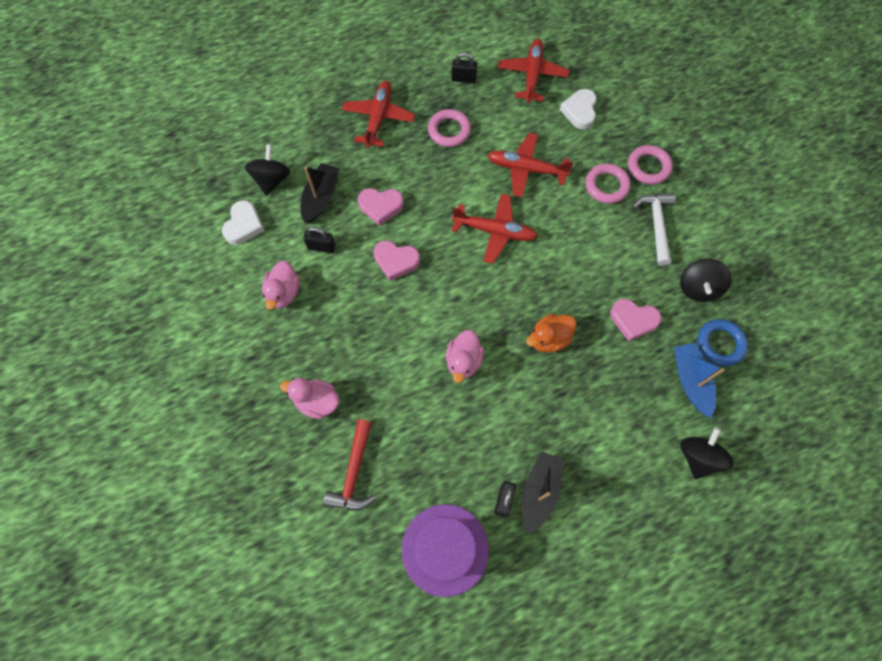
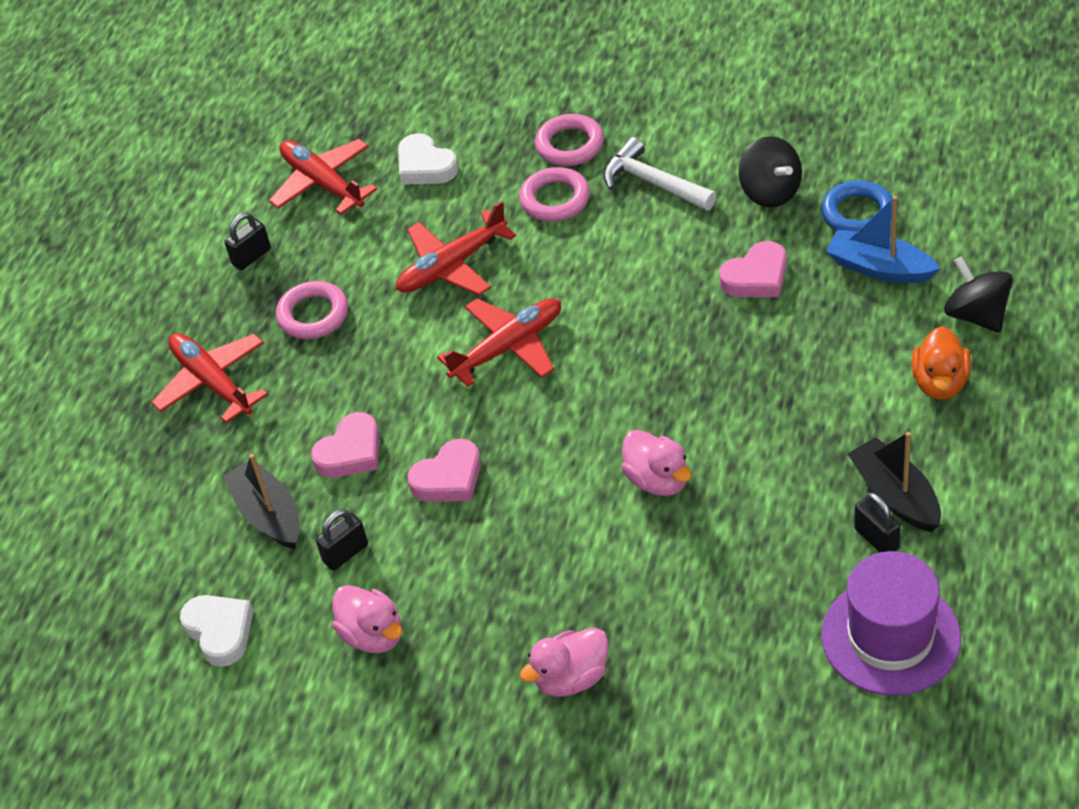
camera: 45 degrees left, 20 degrees down
black spinning top [245,144,290,196] -> none
red hammer [323,419,376,510] -> none
orange duck [526,314,577,353] -> orange duck moved to [911,326,971,400]

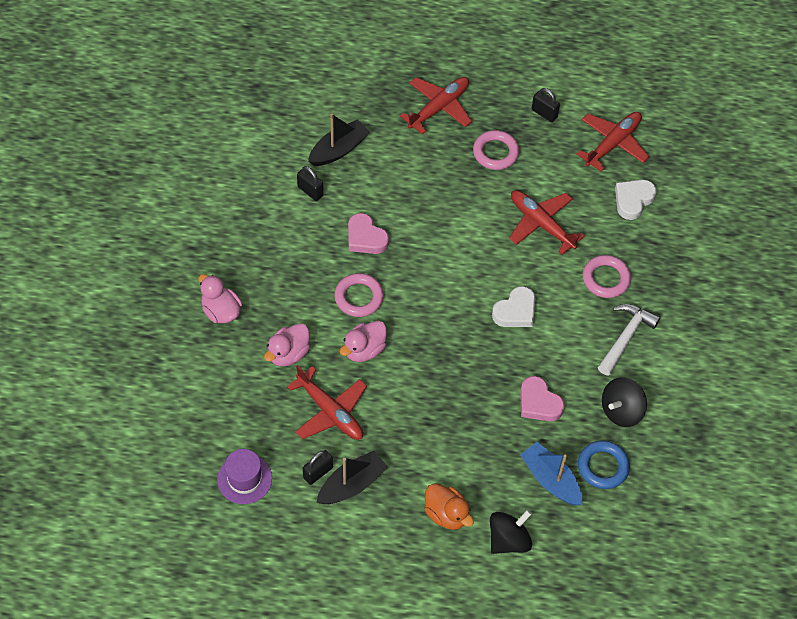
camera: 75 degrees right, 10 degrees up
white heart [180,595,254,667] -> white heart moved to [492,286,536,327]
pink heart [311,412,379,478] -> none
pink duck [333,585,402,654] -> pink duck moved to [264,323,310,367]
red plane [437,298,561,387] -> red plane moved to [287,365,367,440]
pink ring [535,114,604,166] -> pink ring moved to [334,273,384,317]
purple hat [821,551,961,696] -> purple hat [217,449,272,504], size x0.65
blue boat [826,196,940,283] -> blue boat turned 60 degrees counterclockwise [520,442,582,505]
orange duck [911,326,971,400] -> orange duck turned 135 degrees counterclockwise [424,483,474,530]

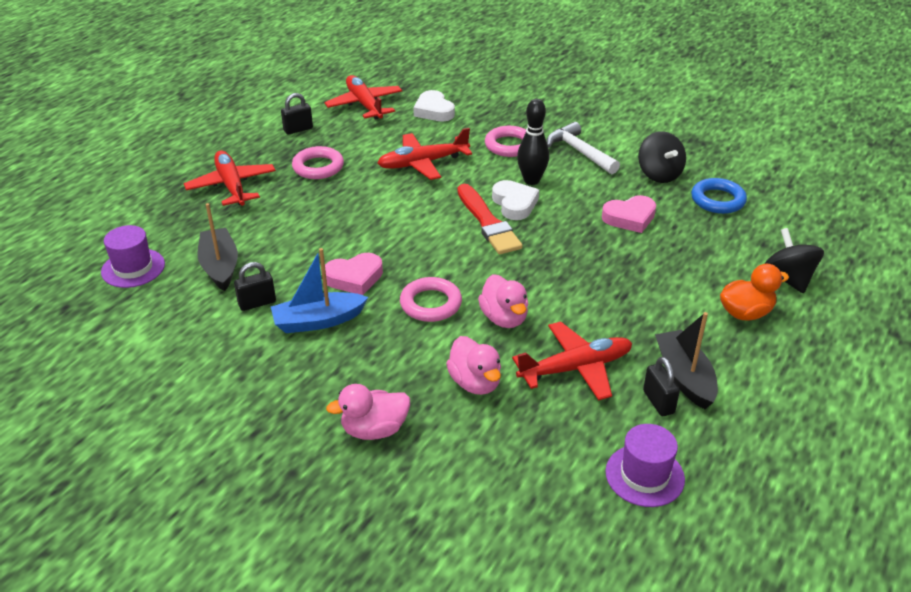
camera: 65 degrees left, 20 degrees down
blue boat [520,442,582,505] -> blue boat moved to [271,248,368,333]
none -> purple hat [101,225,165,288]
none -> red brush [457,184,523,254]
none -> black bowling pin [517,99,549,185]

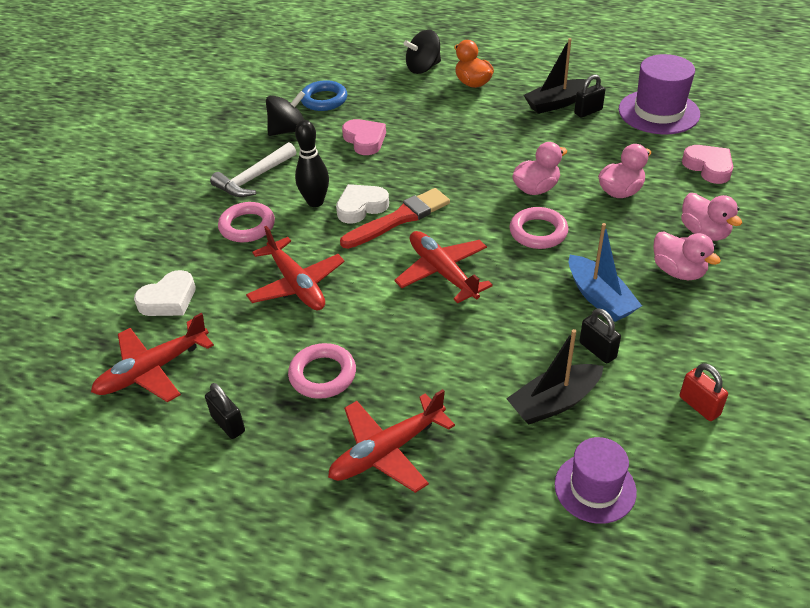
camera: 100 degrees left, 5 degrees up
pink heart [325,253,383,295] -> pink heart moved to [682,145,733,184]
red plane [512,322,632,400] -> red plane moved to [394,231,493,303]
purple hat [605,424,685,507] -> purple hat [619,54,700,134], size x1.53
none -> pink duck [653,232,721,280]
none -> red padlock [680,363,728,421]

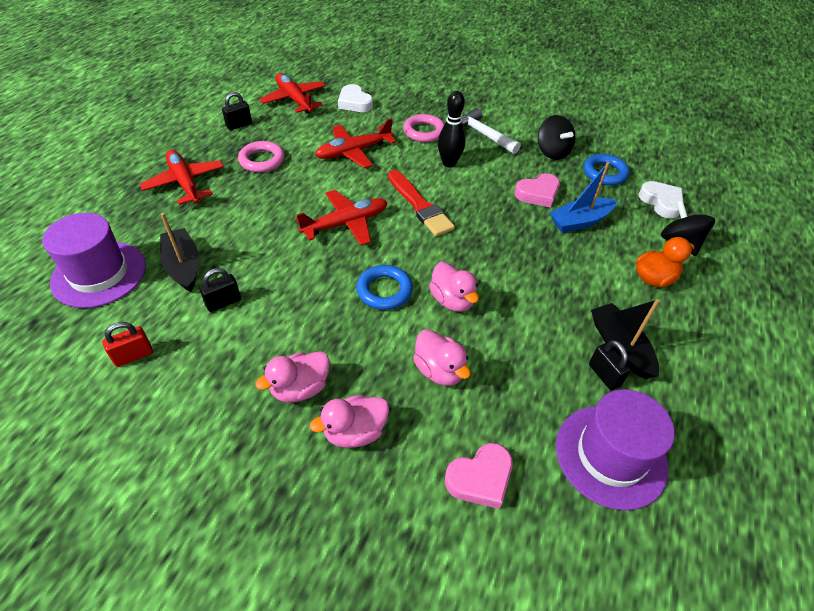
camera: 90 degrees right, 5 degrees up
white heart [336,184,389,223] -> white heart moved to [639,181,684,219]
pink ring [510,207,568,249] -> blue ring [356,265,413,310]
purple hat [554,437,637,524] -> purple hat [42,213,146,308], size x1.53
blue boat [569,223,642,322] -> blue boat moved to [550,162,617,233]

